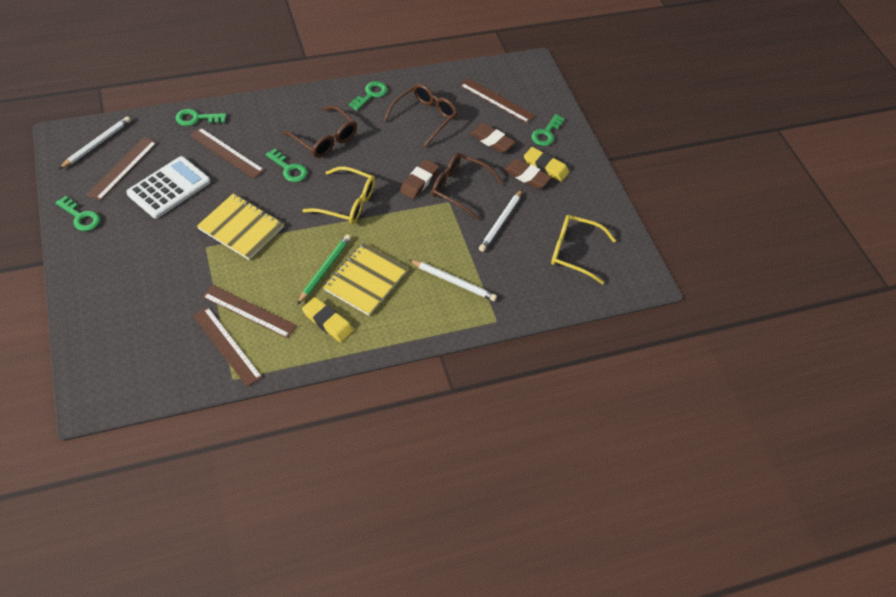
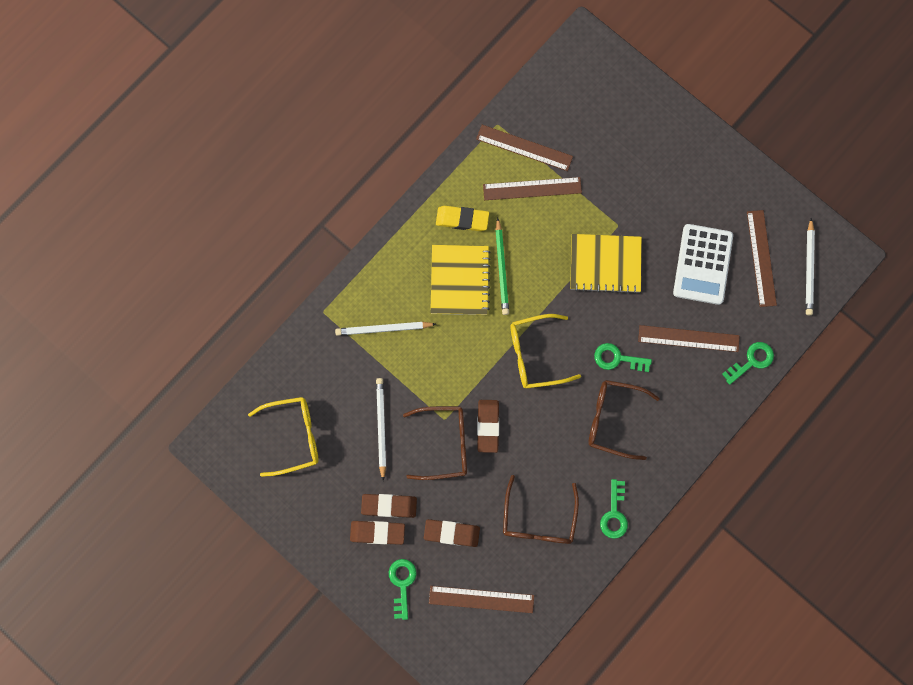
camera: 155 degrees right, 25 degrees up
green key [55,196,100,231] -> none
yellow eraser [524,147,569,182] -> brown eraser [350,521,405,545]

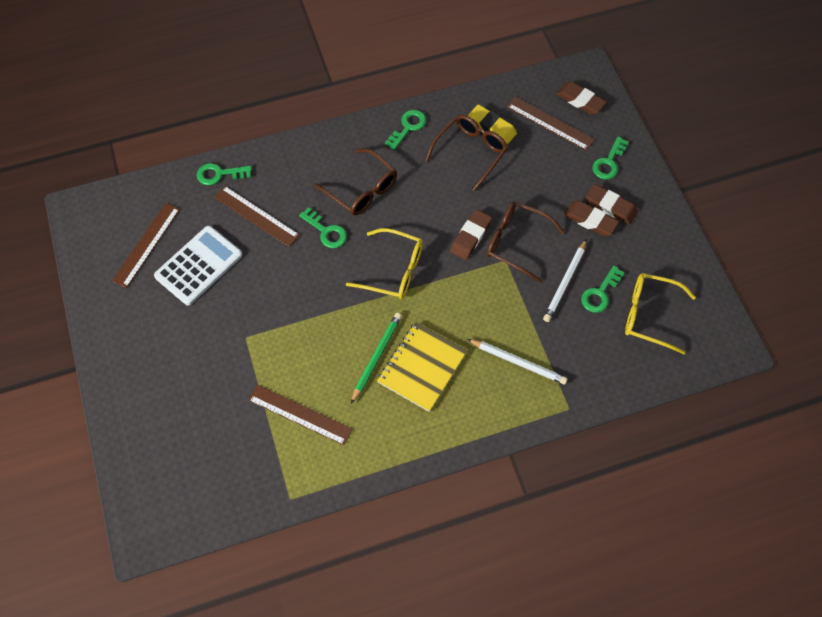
camera: 150 degrees left, 15 degrees down
brown eraser [424,519,480,547] -> brown eraser moved to [556,81,607,115]
yellow eraser [436,206,489,231] -> yellow eraser moved to [468,104,517,144]
brown ruler [476,125,573,171] -> none
yellow notebook [570,234,642,294] -> none
white pencil [806,218,815,315] -> none
none -> green key [581,266,624,313]

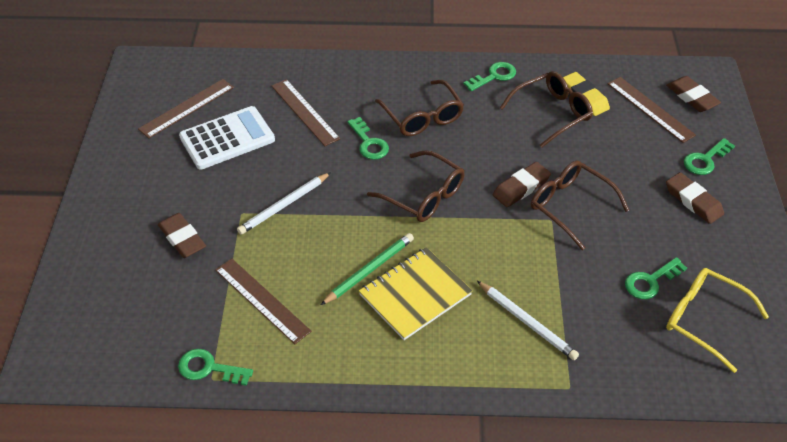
camera: 20 degrees right, 15 degrees down
green key [197,163,252,185] -> green key moved to [178,349,253,386]
yellow glasses [346,228,423,299] -> brown glasses [367,150,465,222]
white pencil [543,239,587,322] -> white pencil moved to [237,172,331,234]
brown eraser [564,201,619,236] -> brown eraser moved to [158,213,206,258]

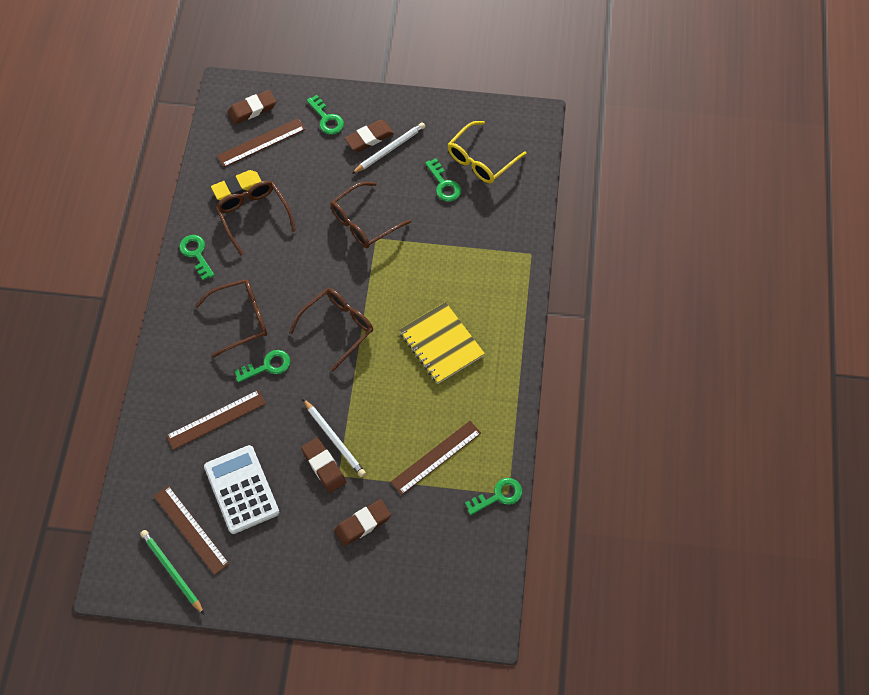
camera: 85 degrees left, 15 degrees up
green key [178,349,253,386] -> green key turned 135 degrees counterclockwise [465,478,522,515]
green pencil [321,233,414,305] -> green pencil moved to [140,530,204,614]
white pencil [477,281,579,360] -> white pencil moved to [352,122,426,174]
brown eraser [493,162,551,207] -> brown eraser moved to [301,438,346,493]

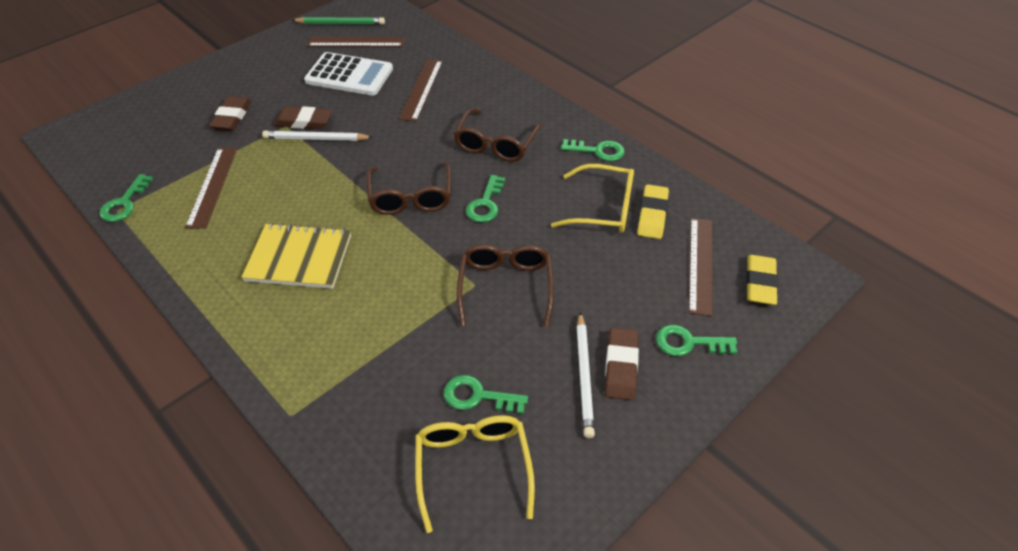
camera: 130 degrees right, 15 degrees down
brown glasses [216,181,296,255] -> yellow glasses [551,164,634,233]
brown eraser [228,90,276,124] -> yellow eraser [746,255,778,305]
green key [234,350,291,383] -> green key moved to [466,175,505,222]

